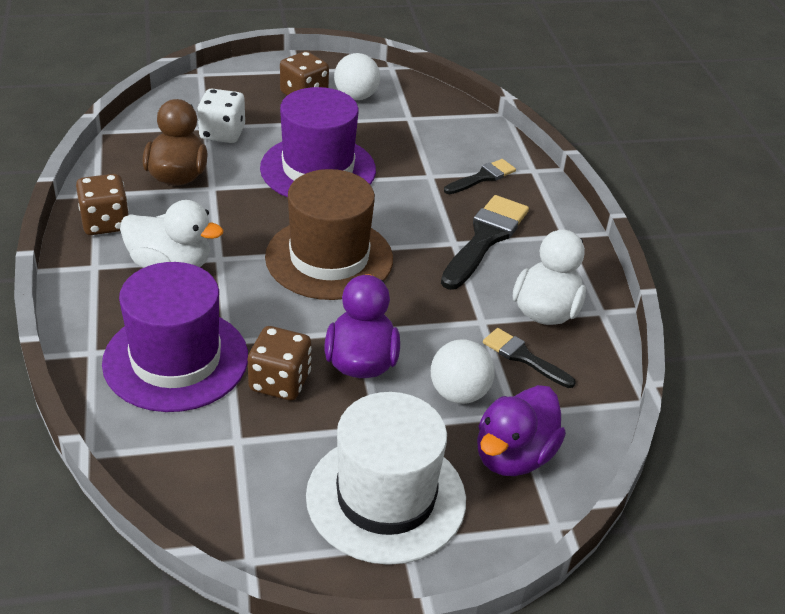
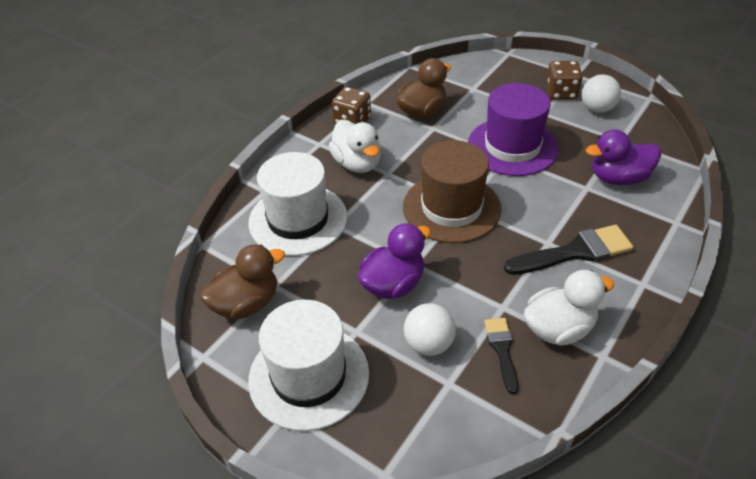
camera: 50 degrees right, 5 degrees up
purple hat [102,262,248,412] -> white hat [249,152,347,256]
white dice [197,89,245,143] -> none
brown dice [248,326,312,401] -> none
black brush [444,159,516,194] -> none
purple duck [477,385,566,476] -> purple duck moved to [586,130,661,185]
none -> brown duck [200,245,285,319]

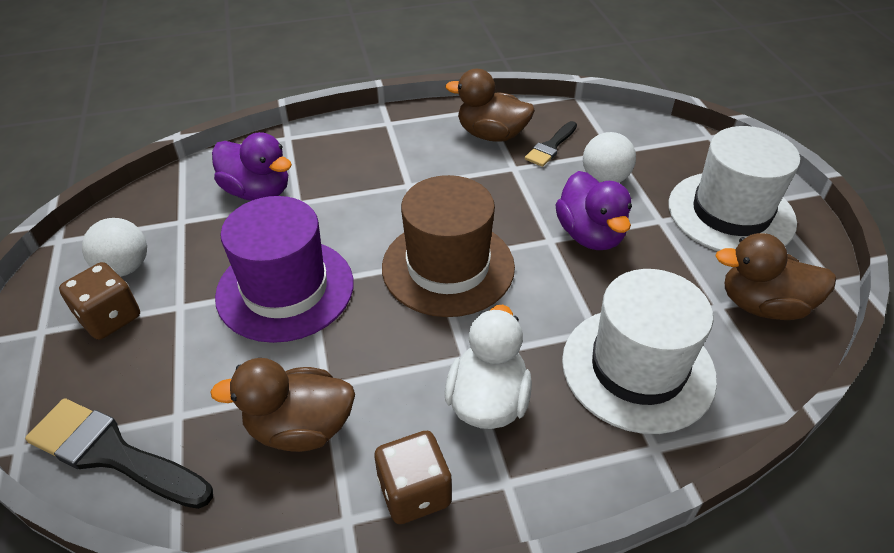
camera: 140 degrees left, 0 degrees up
purple duck [358,223,431,299] -> purple duck turned 105 degrees counterclockwise [555,171,632,250]
black brush [504,225,633,275] -> black brush moved to [25,398,213,509]
white duck [524,270,614,346] -> brown duck [446,69,535,142]

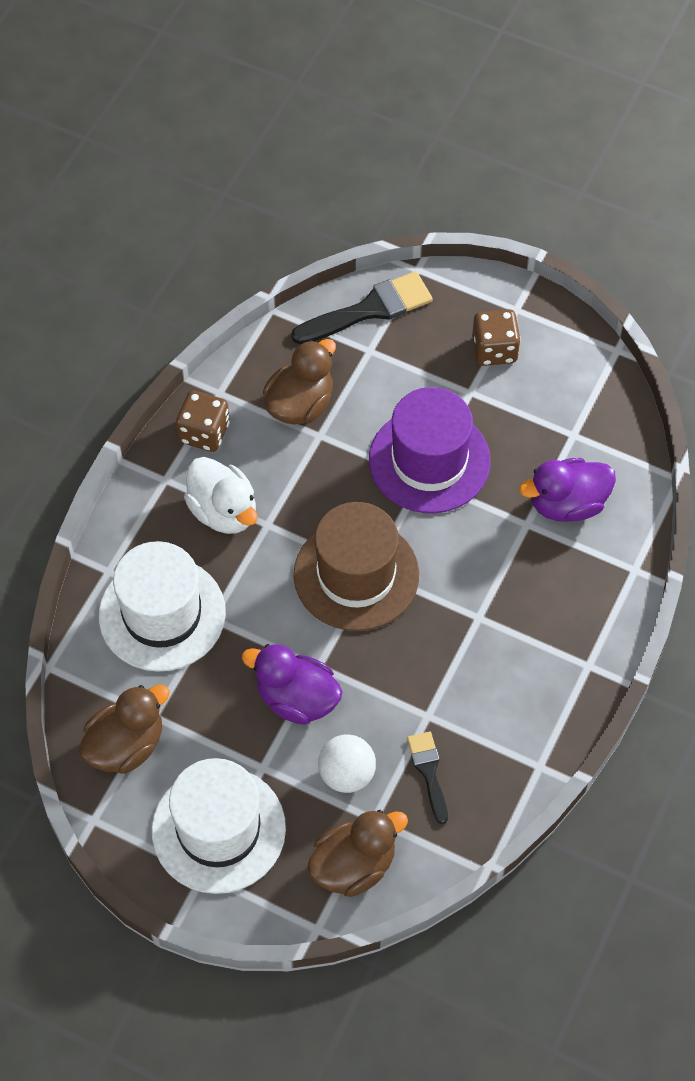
camera: 130 degrees right, 15 degrees up
white ball [82,218,147,277] -> none
brown duck [446,69,535,142] -> brown duck moved to [307,810,408,897]

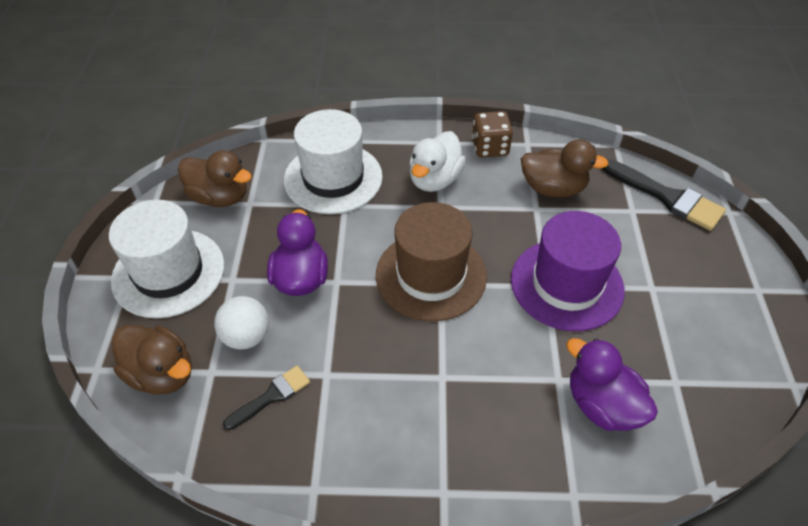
camera: 65 degrees right, 10 degrees down
brown dice [472,309,521,366] -> none

